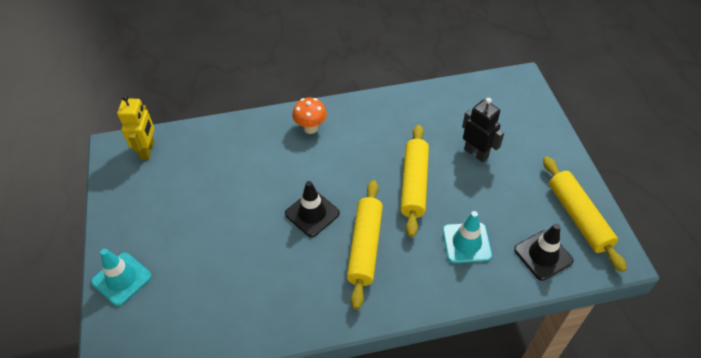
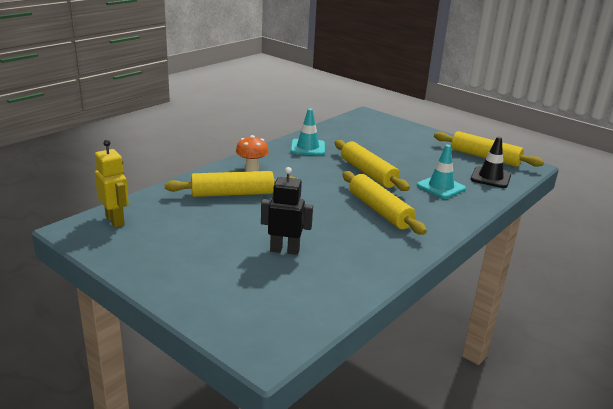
camera: 40 degrees left, 25 degrees down
turquoise traffic cone [91,249,152,306] -> turquoise traffic cone moved to [291,109,325,156]
black traffic cone [285,181,340,237] -> none
black robot [462,98,504,162] -> black robot moved to [261,167,313,255]
none -> yellow rolling pin [165,171,297,197]

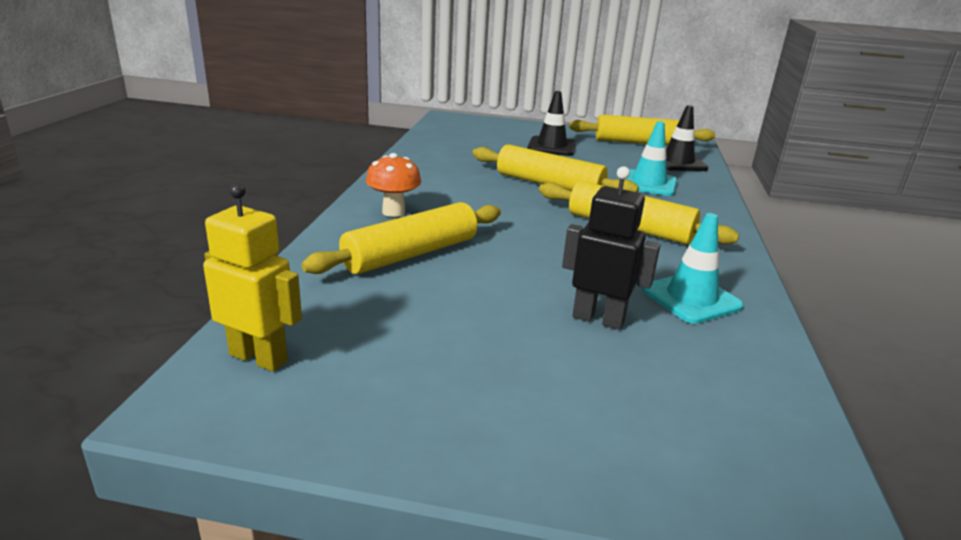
camera: 30 degrees left, 0 degrees up
black robot [261,167,313,255] -> black robot turned 45 degrees clockwise [562,166,661,330]
turquoise traffic cone [291,109,325,156] -> turquoise traffic cone moved to [642,213,744,324]
none -> black traffic cone [527,91,576,156]

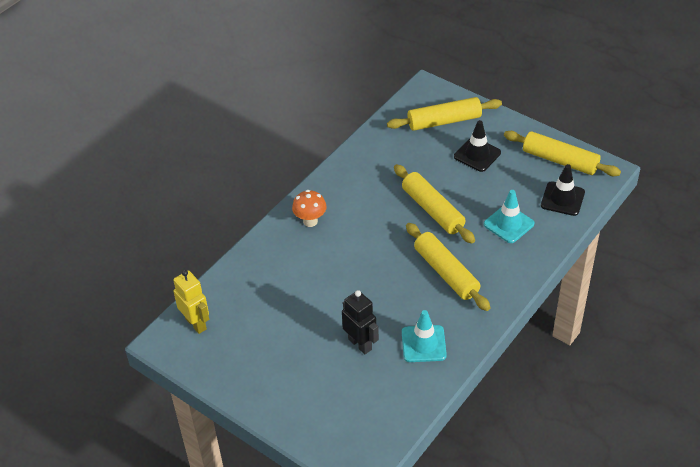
camera: 30 degrees right, 20 degrees up
yellow rolling pin [301,202,501,274] -> yellow rolling pin moved to [387,97,502,131]

